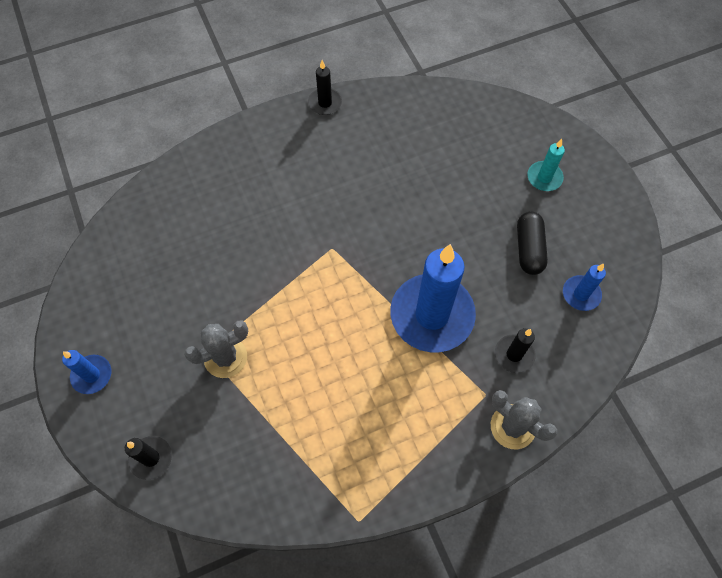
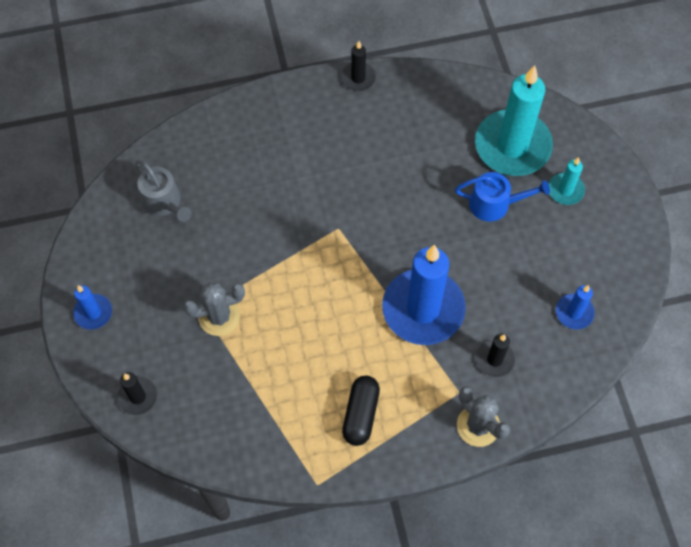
camera: 10 degrees right, 0 degrees up
black capsule [517,211,548,275] -> black capsule moved to [342,376,380,446]
none -> grey watering can [135,160,192,222]
none -> blue watering can [455,172,550,222]
none -> turquoise candle [475,65,553,176]

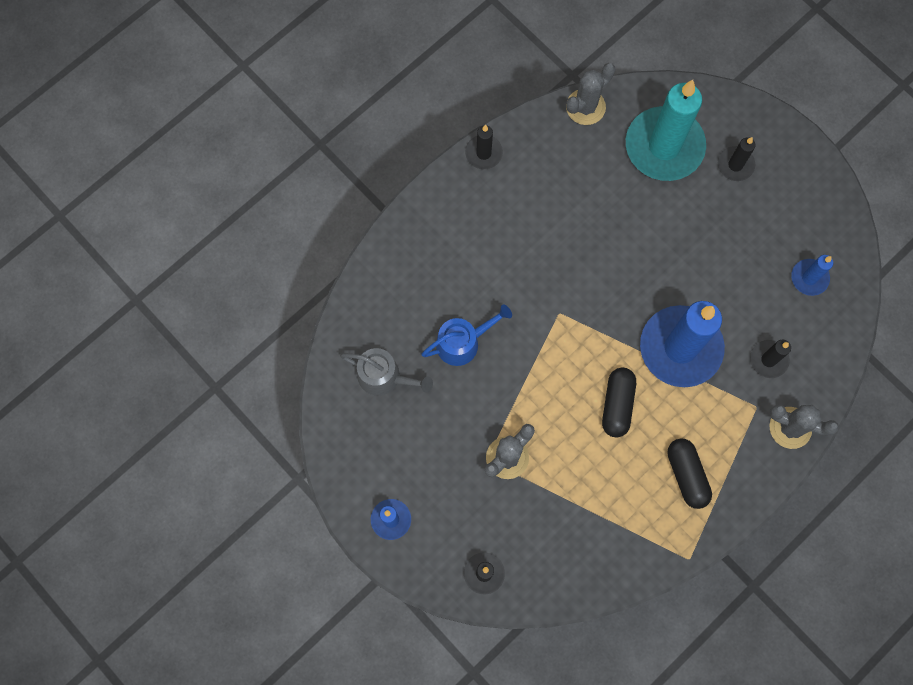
camera: 30 degrees left, 10 degrees up
blue watering can [455,172,550,222] -> blue watering can moved to [421,304,512,366]
turquoise candle [549,157,585,205] -> black candle [718,137,756,181]
none -> grey cactus [566,63,615,125]
none -> black capsule [602,367,636,437]

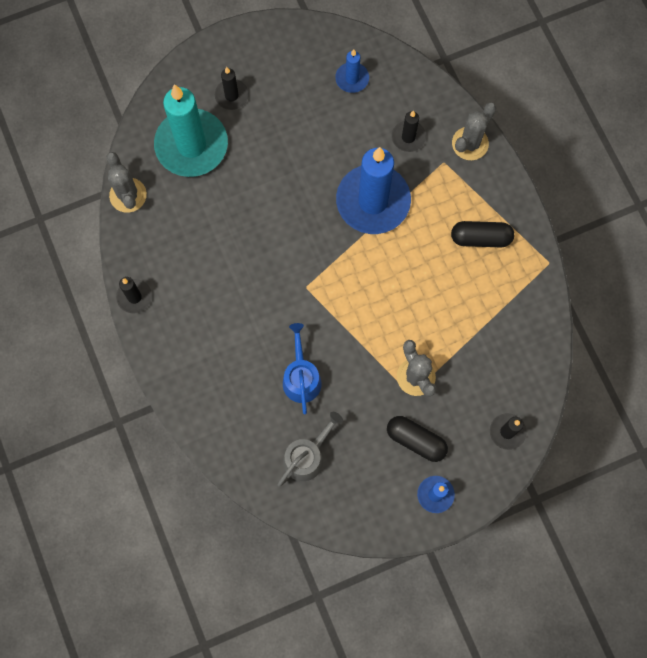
camera: 70 degrees left, 0 degrees up
black capsule [602,367,636,437] -> black capsule moved to [387,416,448,462]

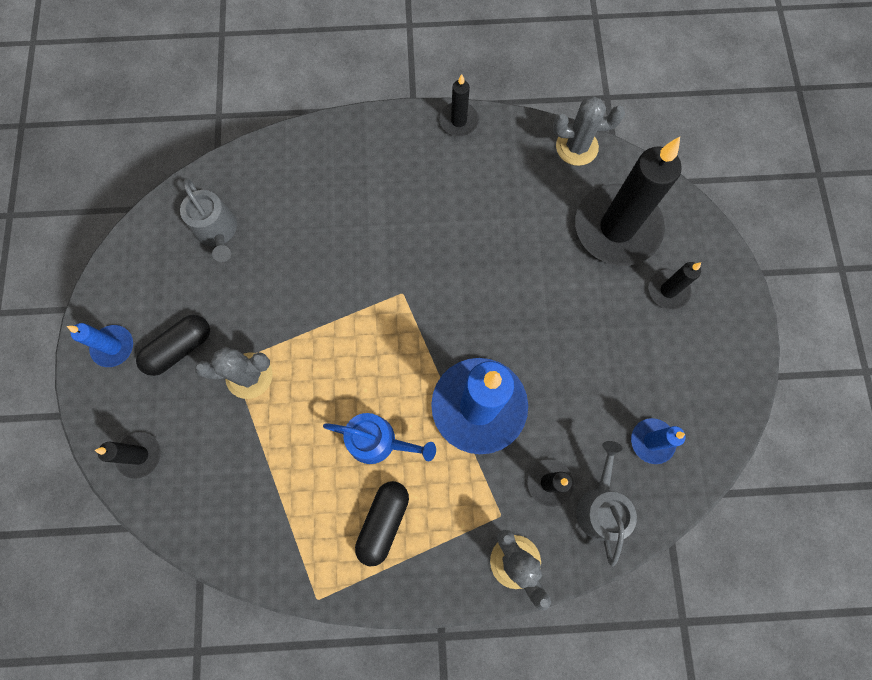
camera: 110 degrees right, 0 degrees up
turquoise candle [154,84,228,177] -> black candle [575,137,682,266]
blue watering can [283,323,322,415] -> blue watering can moved to [323,413,436,464]
none -> grey watering can [576,441,637,566]

